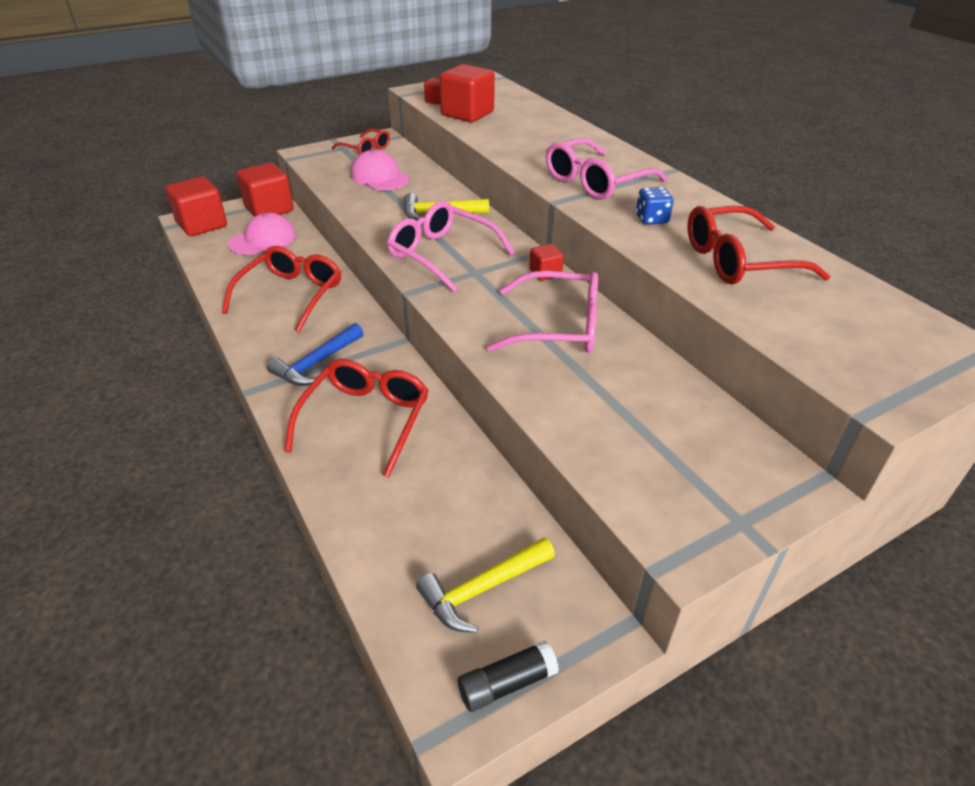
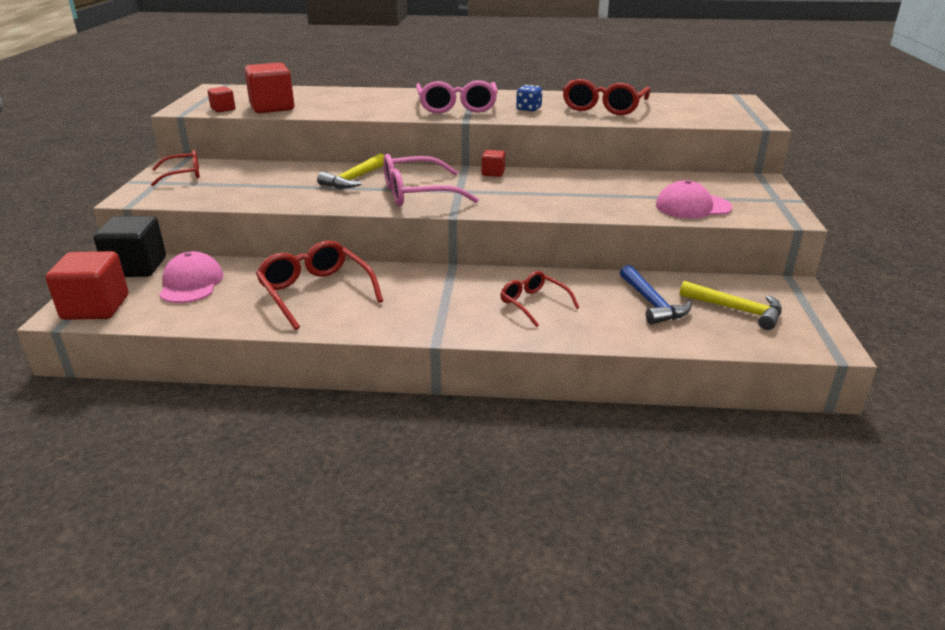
camera: 55 degrees left, 10 degrees down
red cube [237,163,294,217] -> black cube [94,216,166,277]
blue hammer [267,323,364,386] -> blue hammer moved to [620,265,692,325]
red glasses [284,359,429,478] -> red glasses [500,271,579,327], size x0.61
pink cap [350,150,409,190] -> pink cap moved to [656,180,732,219]
yellow hammer [416,537,555,633] -> yellow hammer turned 60 degrees counterclockwise [680,281,782,330]
black glue stick [458,640,559,712] -> none
pink glasses [486,271,598,353] -> none

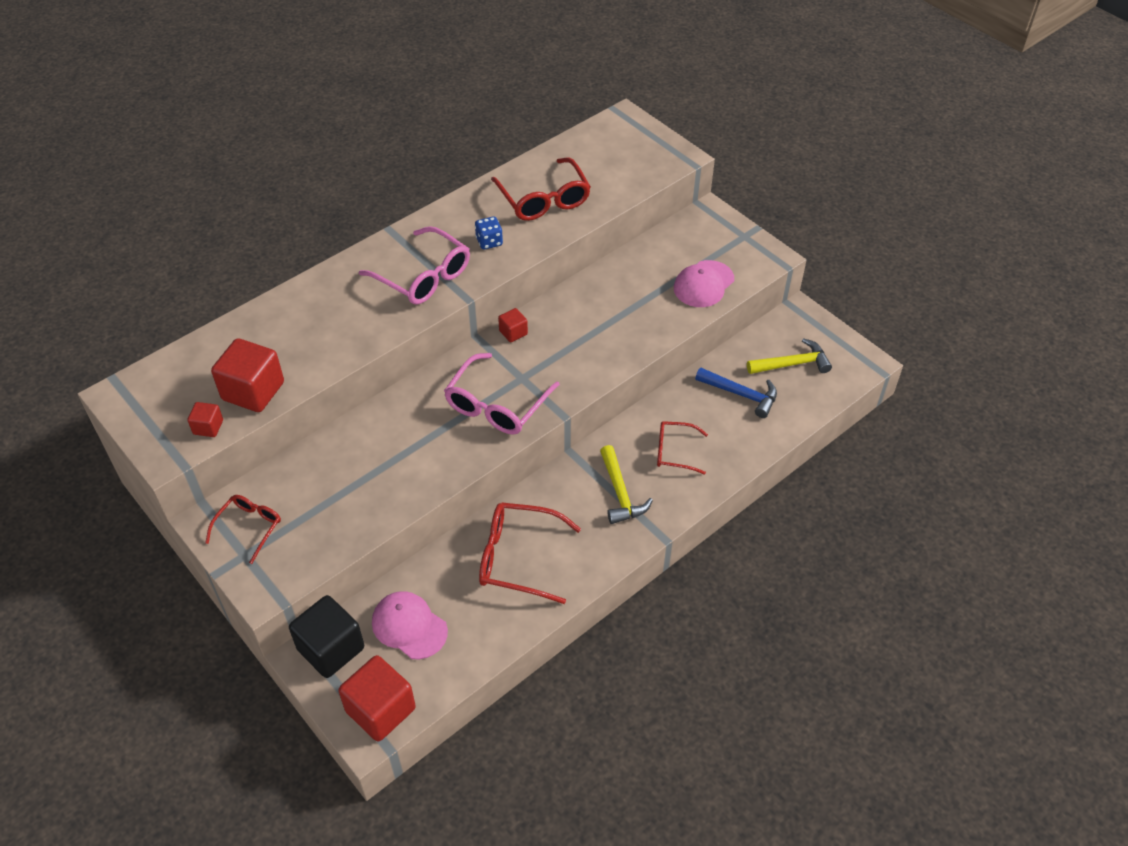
camera: 45 degrees left, 20 degrees up
yellow hammer [317,153,384,188] -> yellow hammer moved to [600,445,653,524]

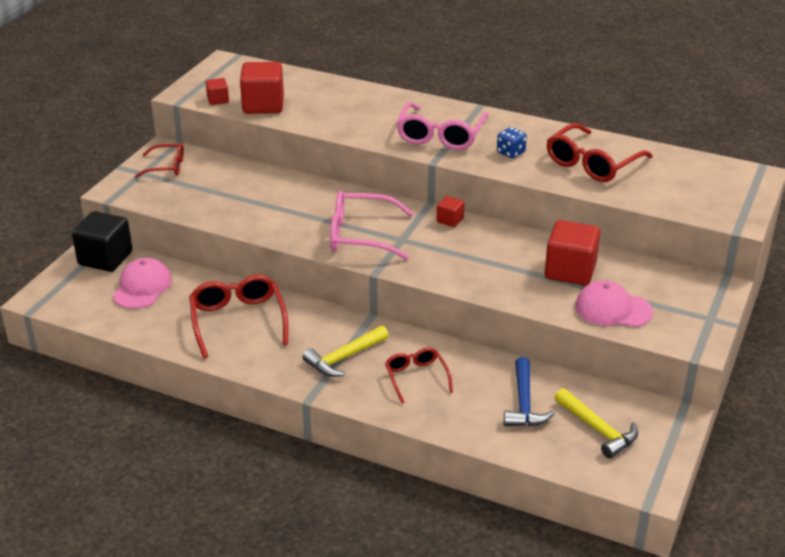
camera: 65 degrees right, 15 degrees down
red cube [338,655,416,741] -> red cube moved to [545,220,600,286]

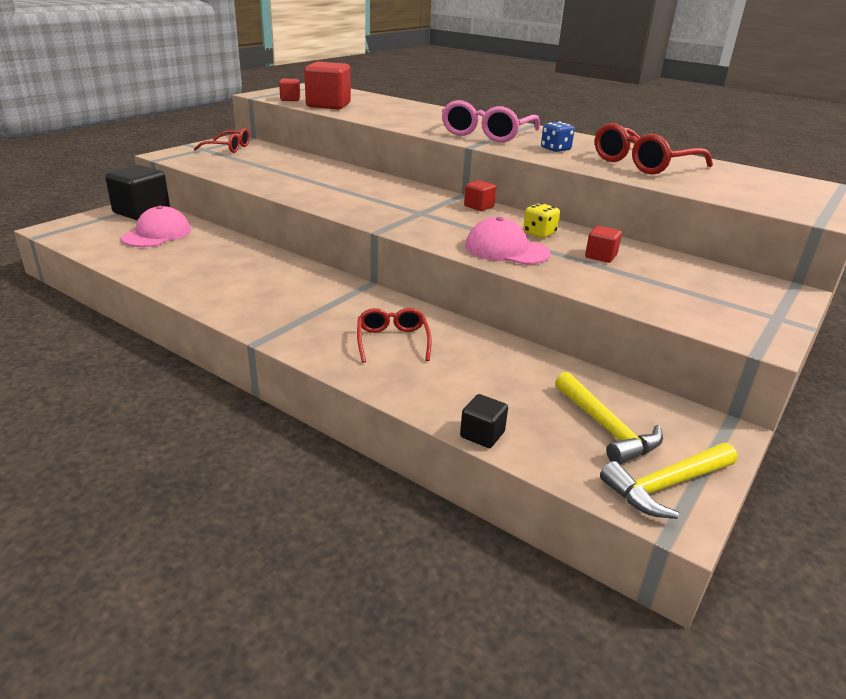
camera: 10 degrees right, 5 degrees down
red glasses [189,275,288,359] -> none
yellow hammer [302,325,389,377] -> yellow hammer moved to [600,443,737,519]
pink glasses [330,191,414,260] -> none
blue hammer [504,357,555,426] -> none
red cube [545,220,600,286] -> red cube [585,226,622,263], size x0.50
pink cap [575,281,653,327] -> pink cap moved to [465,217,551,265]
none -> black cube [460,394,508,448]
none -> yellow dice [523,203,560,238]

